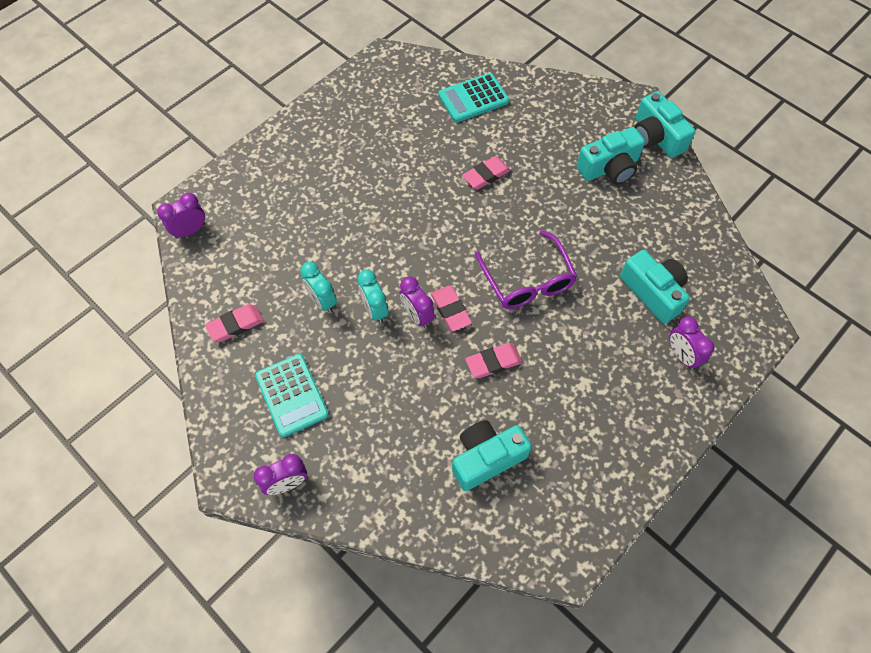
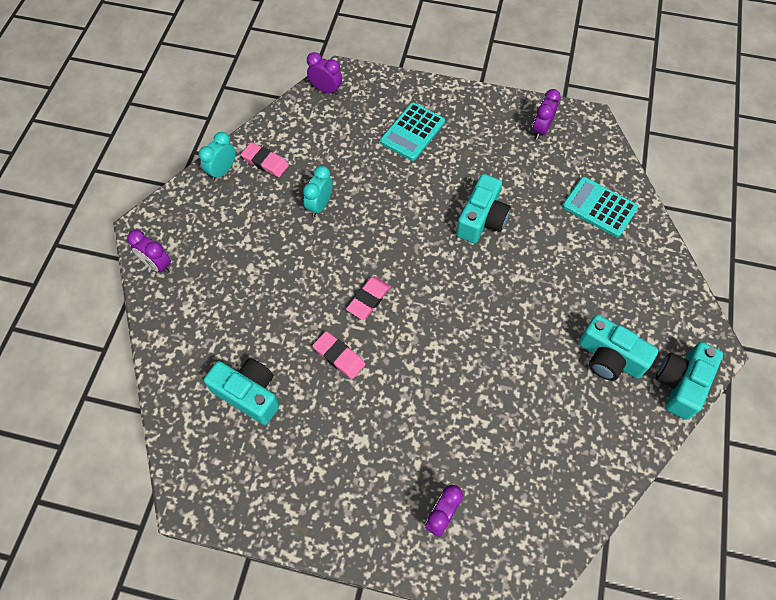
camera: 60 degrees right, 0 degrees up
turquoise calculator [255,354,329,437] -> turquoise calculator moved to [380,103,445,161]
turquoise clock [358,270,388,324] -> turquoise clock moved to [199,132,235,181]
purple clock [400,277,435,328] -> purple clock moved to [532,89,561,139]
pink eraser [462,156,511,189] -> none
purple glasses [475,230,578,309] -> none
turquoise camera [620,250,690,324] -> turquoise camera moved to [456,174,511,243]

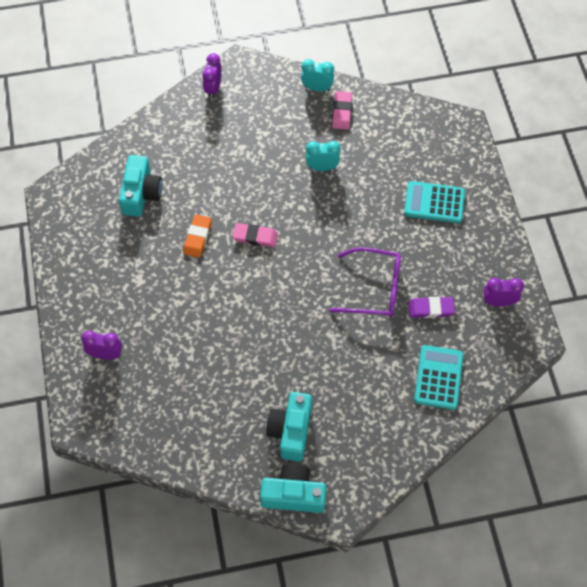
camera: 65 degrees right, 0 degrees up
purple clock [307,52,342,95] -> none
pink eraser [312,331,365,379] -> orange eraser [183,214,212,258]
turquoise camera [456,174,511,243] -> purple glasses [329,247,401,317]
none -> purple eraser [408,297,455,318]

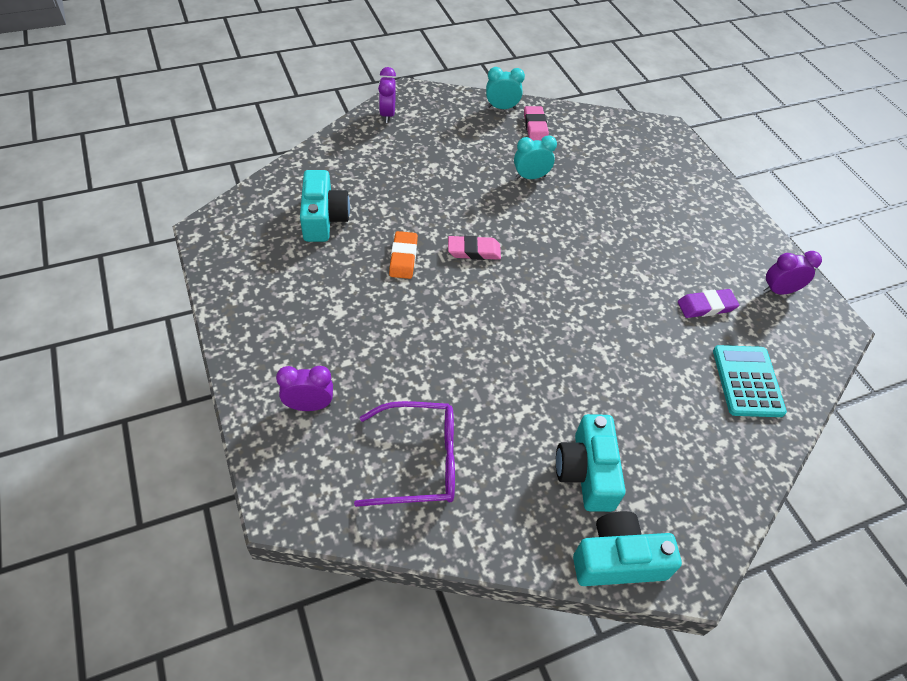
camera: 15 degrees left, 10 degrees down
purple glasses [329,247,401,317] -> purple glasses moved to [354,401,455,507]
turquoise calculator [404,181,465,223] -> none

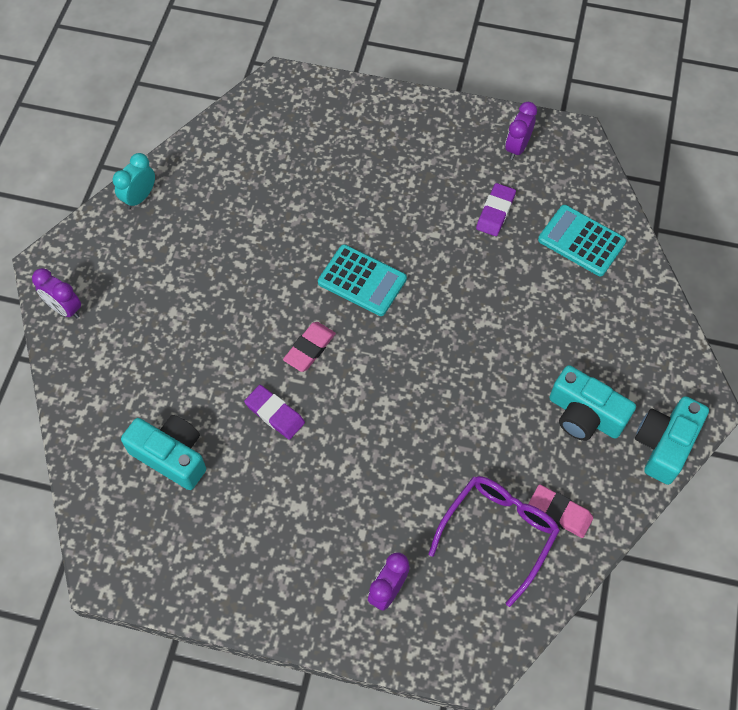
camera: 50 degrees left, 10 degrees up
orange eraser [389,231,418,279] -> purple eraser [244,385,305,440]
turquoise clock [514,135,557,179] -> none
pink eraser [524,106,549,141] -> pink eraser moved to [528,484,593,538]
none -> turquoise calculator [318,244,407,316]

